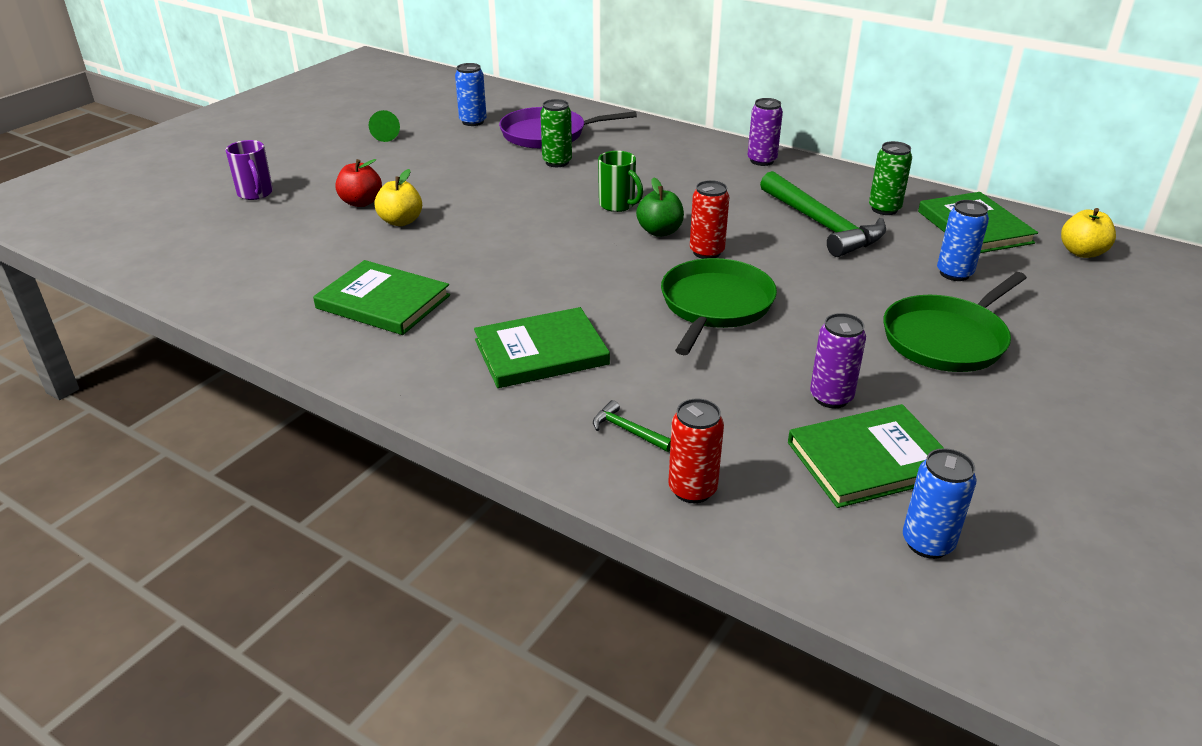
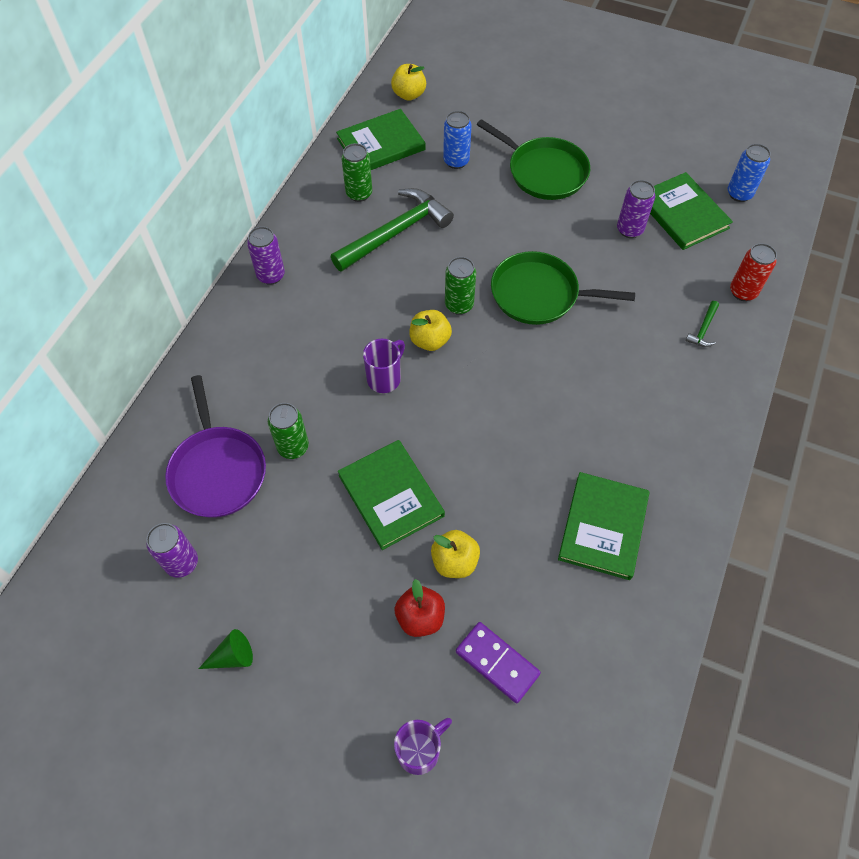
camera: 100 degrees left, 25 degrees up
blue can [455,63,487,126] -> purple can [146,523,198,578]
green book [474,307,610,388] -> green book moved to [338,440,445,550]
green mug [598,151,643,212] -> purple mug [363,339,405,393]
green apple [636,178,684,237] -> yellow apple [409,310,452,351]
red can [690,180,729,259] -> green can [445,257,476,315]
none -> purple domino [456,622,541,703]

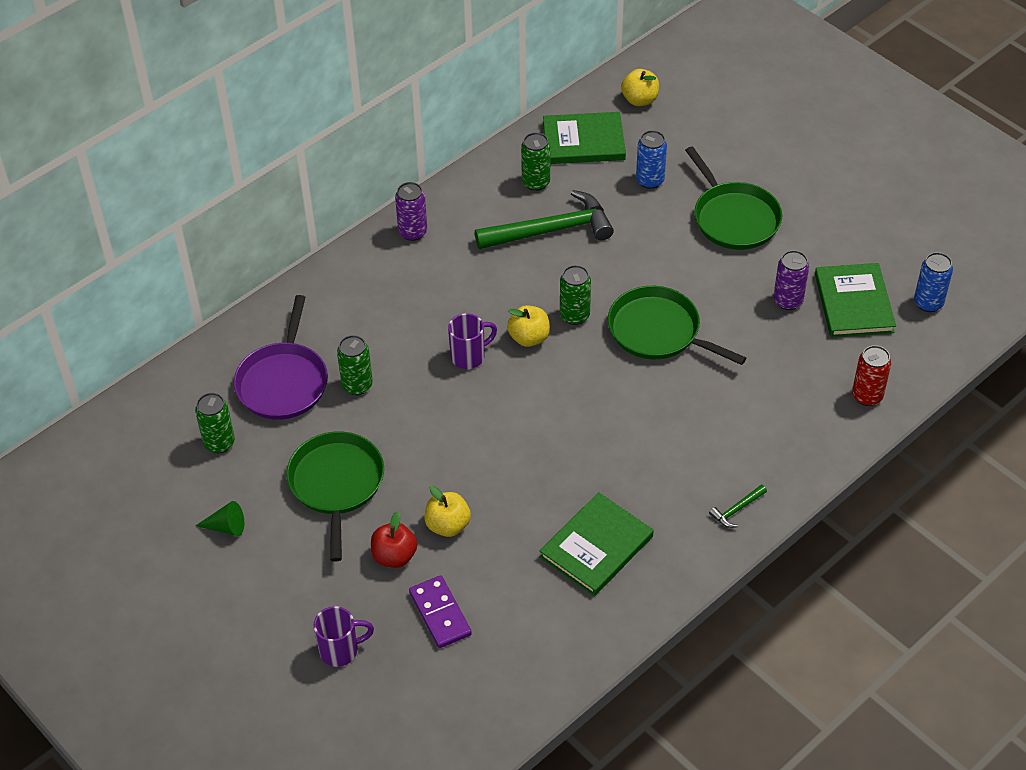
camera: 25 degrees right, 10 degrees down
purple can [146,523,198,578] -> green can [195,393,235,453]
green book [338,440,445,550] -> none
green hammer [685,301,719,347] -> green hammer moved to [709,485,767,528]
none -> green pan [286,431,384,562]

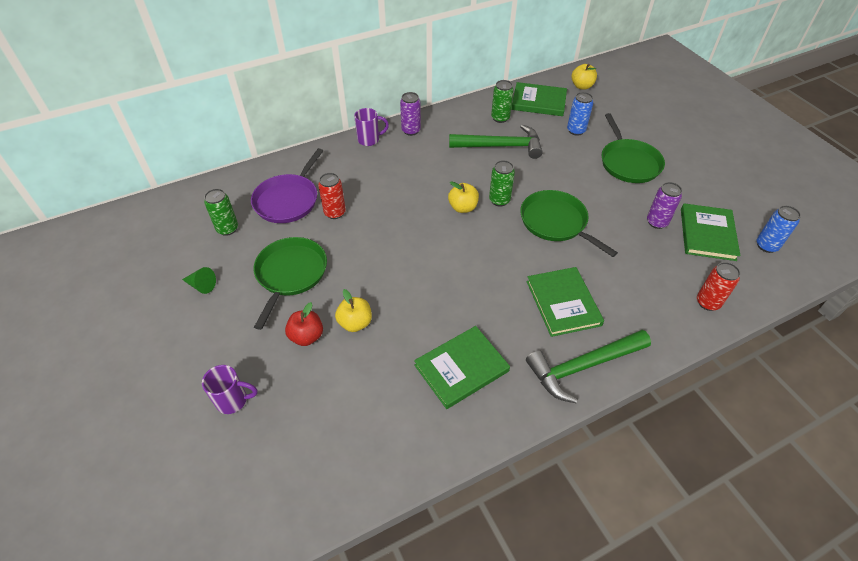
camera: 15 degrees right, 0 degrees up
green can [337,335,373,395] -> red can [318,173,346,219]
purple domino [409,575,472,648] -> none
purple mug [448,313,497,369] -> purple mug moved to [354,108,389,146]
green hammer [709,485,767,528] -> green hammer [526,330,651,403], size x2.41
none -> green book [527,267,604,337]

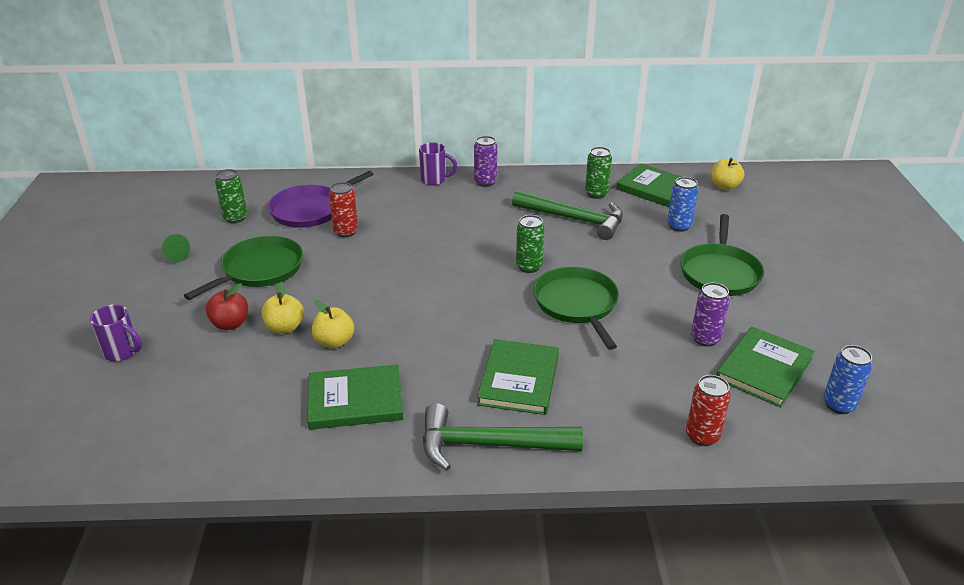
camera: 25 degrees right, 15 degrees down
yellow apple [448,181,479,213] -> yellow apple moved to [312,300,354,348]

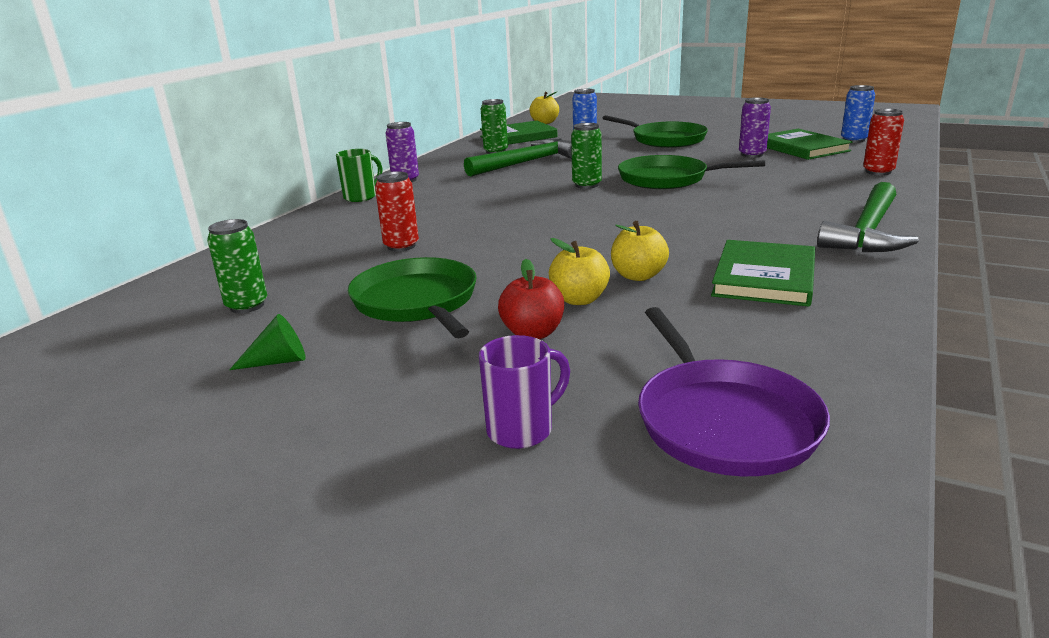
camera: 60 degrees left, 10 degrees down
purple pan [268,171,374,228] -> purple pan moved to [638,307,830,476]
purple mug [419,142,457,185] -> green mug [336,149,382,202]
green book [477,339,559,415] -> none

